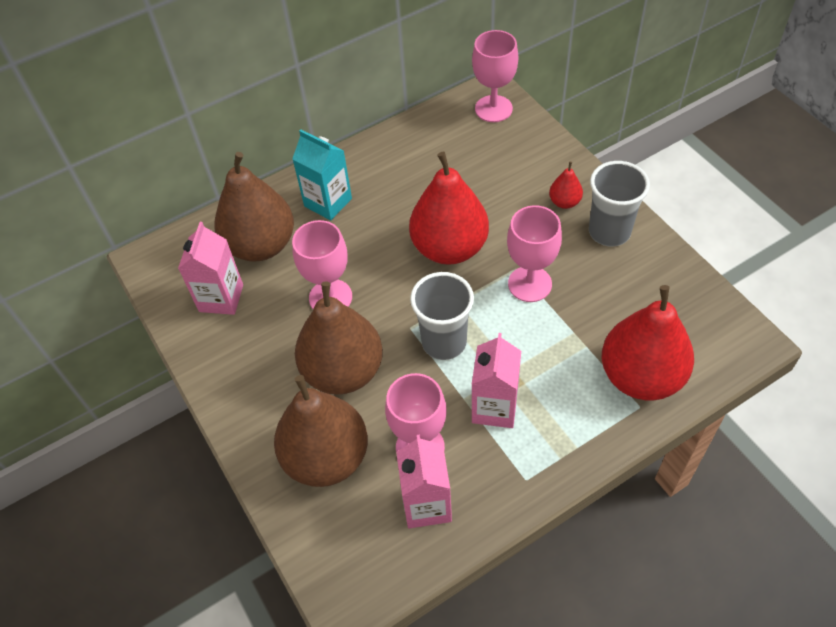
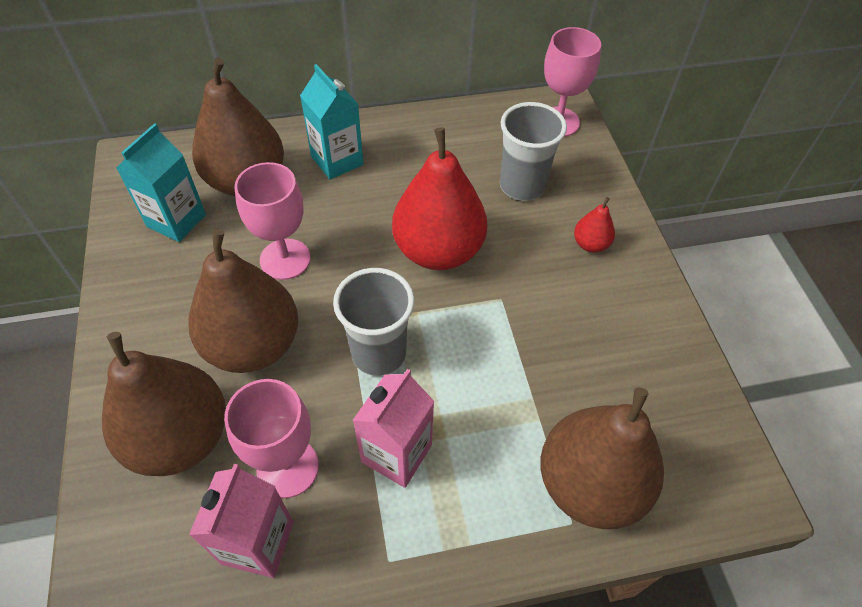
camera: 15 degrees right, 0 degrees up
pink carton [178,222,243,315] -> turquoise carton [116,123,206,242]
pink goblet [507,205,562,302] -> none
grey cup [589,161,650,247] -> grey cup moved to [500,102,567,201]
red pear [602,285,694,400] -> brown pear [540,387,664,529]

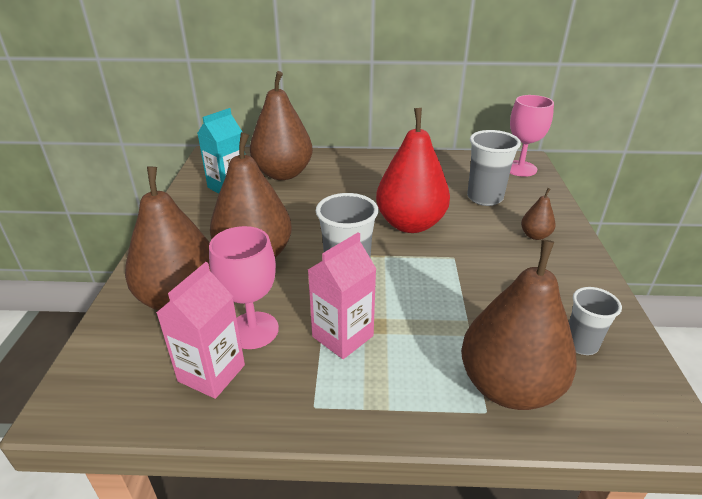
camera: 15 degrees right, 20 degrees down
pink goblet [235,162,311,280] -> none
turquoise carton [300,64,363,180] -> none
red pear [574,197,615,253] -> brown pear [521,188,556,240]
none -> grey cup [569,287,622,355]

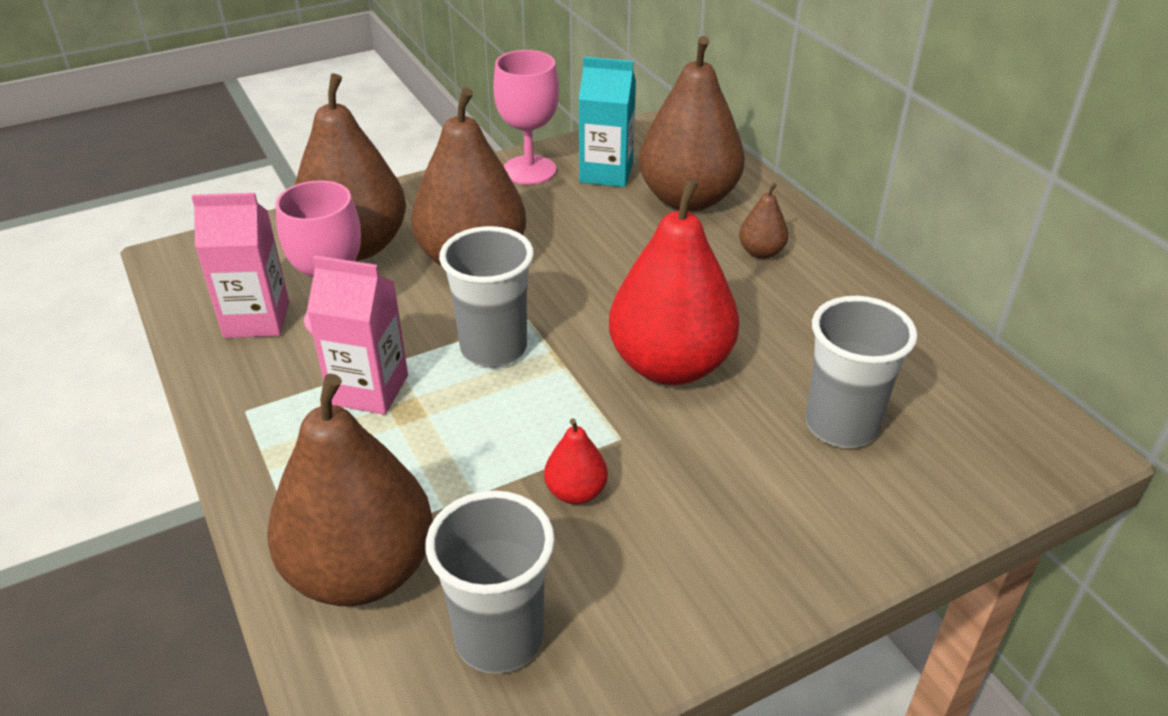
camera: 60 degrees right, 5 degrees up
pink goblet [510,95,554,177] -> pink goblet moved to [493,50,559,185]
brown pear [521,188,556,240] -> brown pear moved to [739,183,788,259]
grey cup [569,287,622,355] -> grey cup [425,490,555,674], size x1.57
none -> red pear [544,419,608,504]

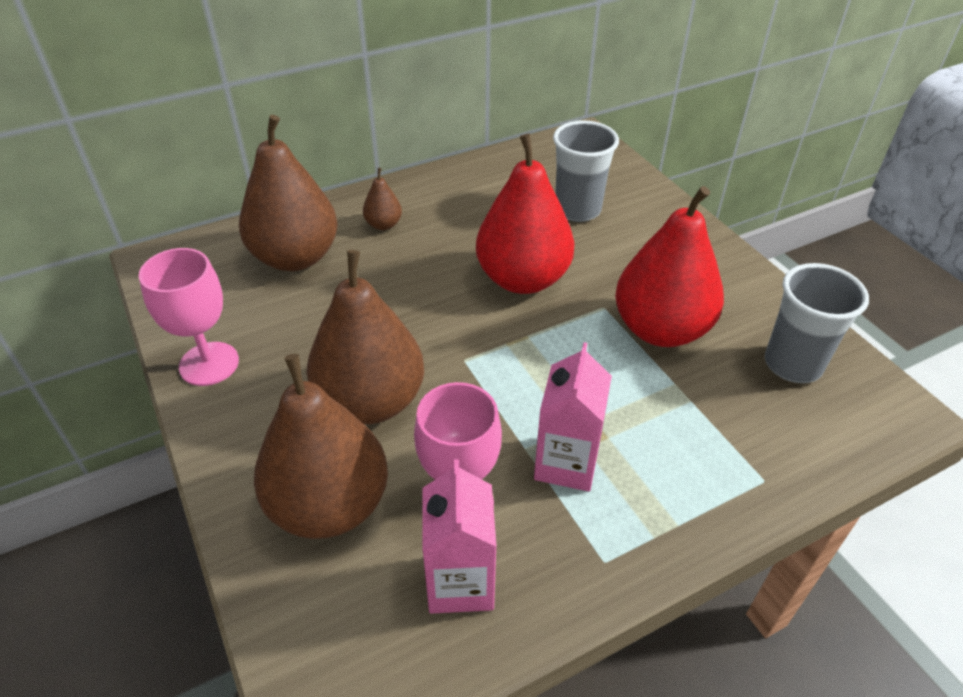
camera: 90 degrees left, 5 degrees up
brown pear [267,374,433,606] -> none
grey cup [439,226,534,367] -> none
red pear [544,419,608,504] -> red pear [615,186,724,347], size x2.29
turquoise carton [579,57,636,187] -> none

